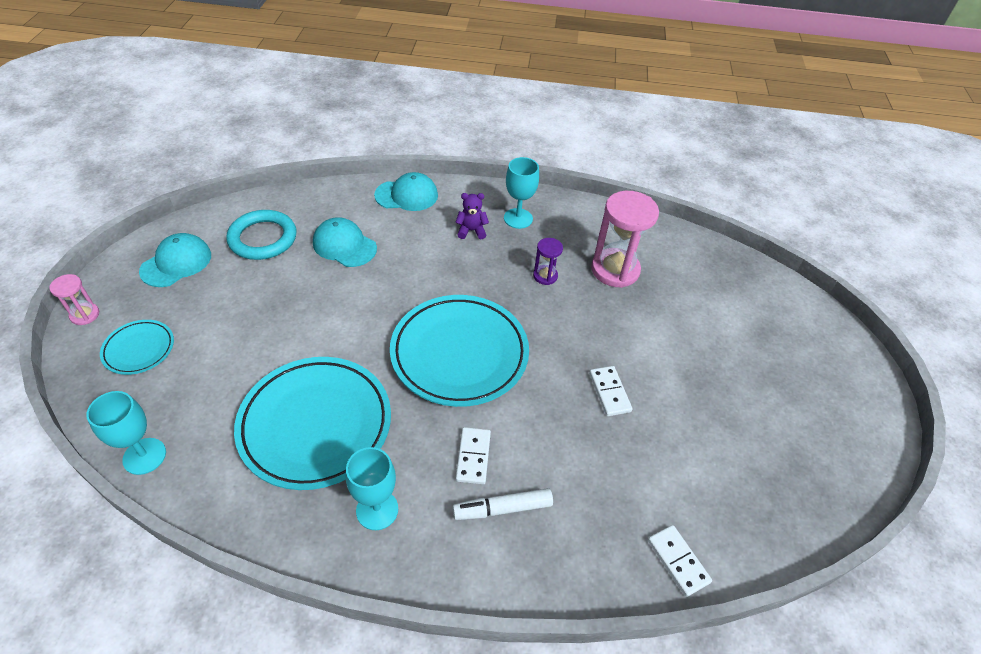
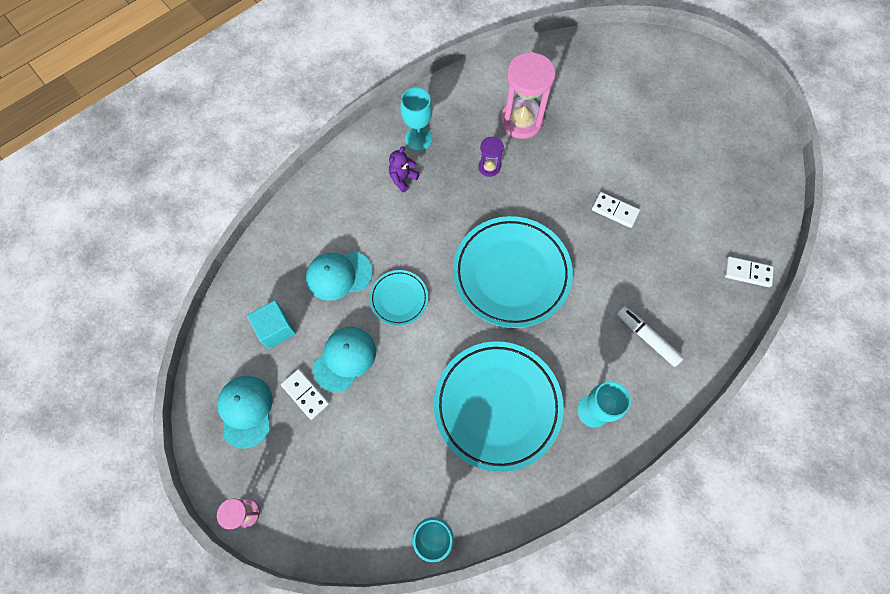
camera: 45 degrees left, 20 degrees up
turquoise plate [100,320,174,375] -> turquoise plate moved to [370,270,428,326]
turquoise ring [226,210,296,260] -> turquoise cube [247,300,296,349]
turquoise cap [374,172,438,211] -> turquoise cap moved to [312,327,376,392]
white marker [453,488,553,520] -> white marker turned 105 degrees clockwise [617,306,684,367]
white domino [456,427,491,484] -> white domino moved to [281,369,329,420]

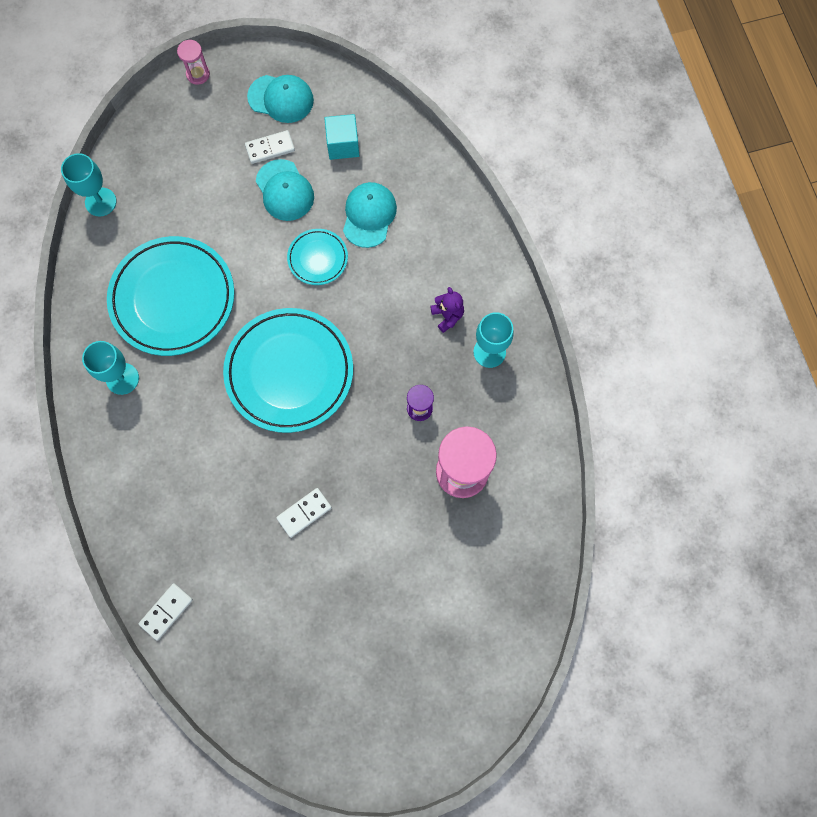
camera: 115 degrees right, 5 degrees up
white marker [617,306,684,367] -> none

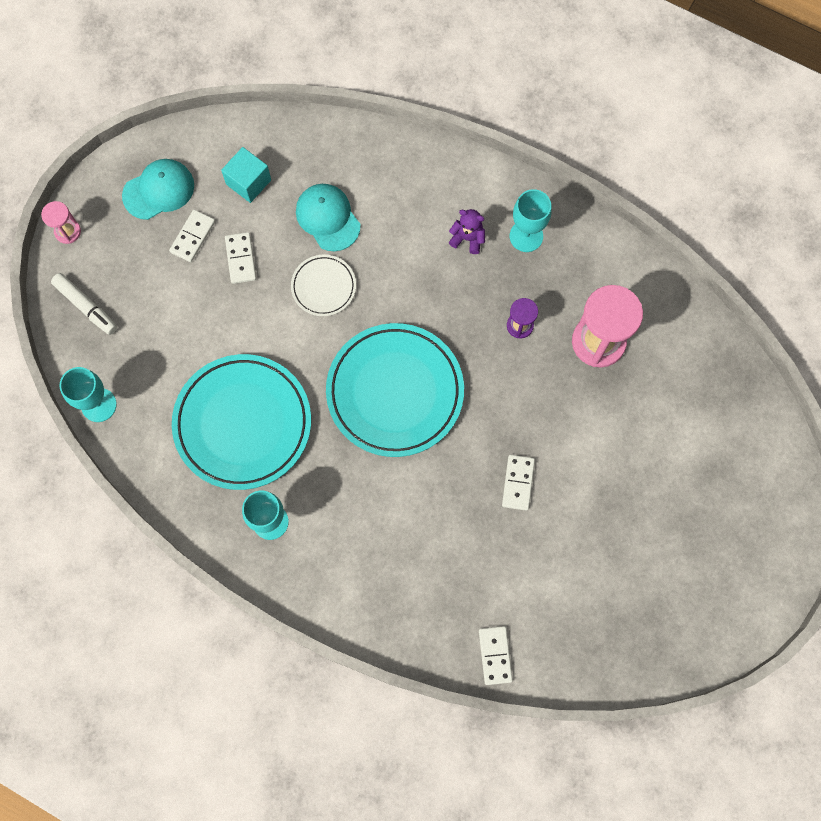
camera: 45 degrees left, 0 degrees up
turquoise cap [256,159,314,221] -> white domino [225,232,256,284]
turquoise plate [287,229,348,285] -> white plate [291,255,356,316]
none -> white marker [51,273,117,335]

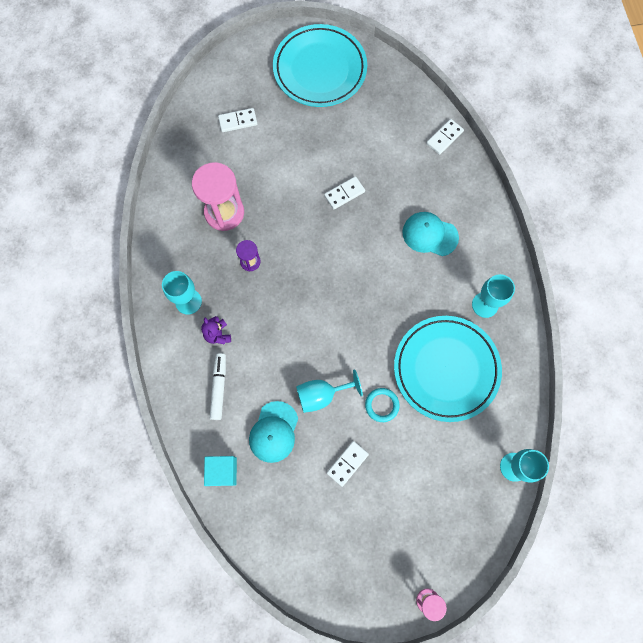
camera: 130 degrees left, 0 degrees up
white marker [51,273,117,335] -> white marker moved to [210,353,226,420]
turquoise cap [122,159,194,220] -> turquoise cap moved to [403,212,459,256]
white domino [169,210,215,262] -> white domino moved to [218,108,257,132]
turquoise cube [221,147,271,203] -> turquoise cube moved to [204,456,237,486]
white plate [291,255,356,316] -> turquoise goblet [296,369,363,413]
turquoise plate [326,323,464,457] -> turquoise plate moved to [273,24,367,107]
none -> turquoise ring [365,388,400,422]

